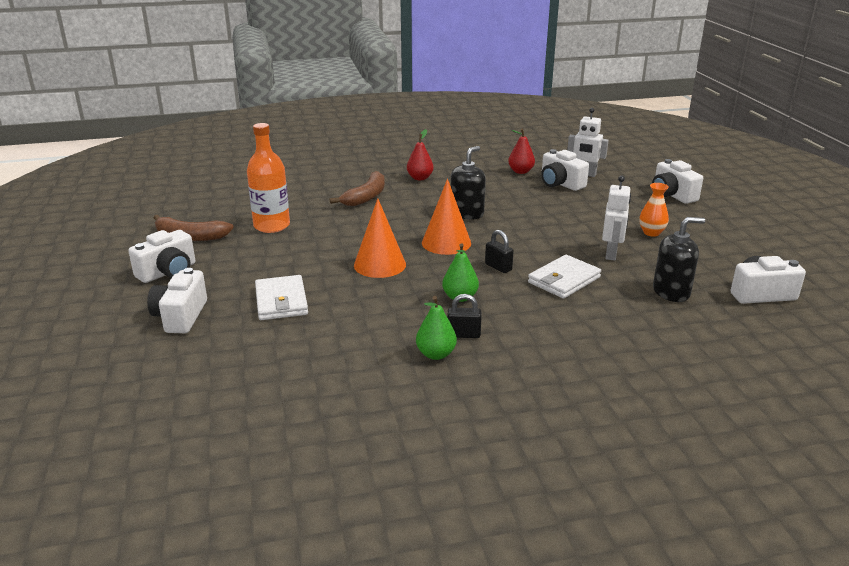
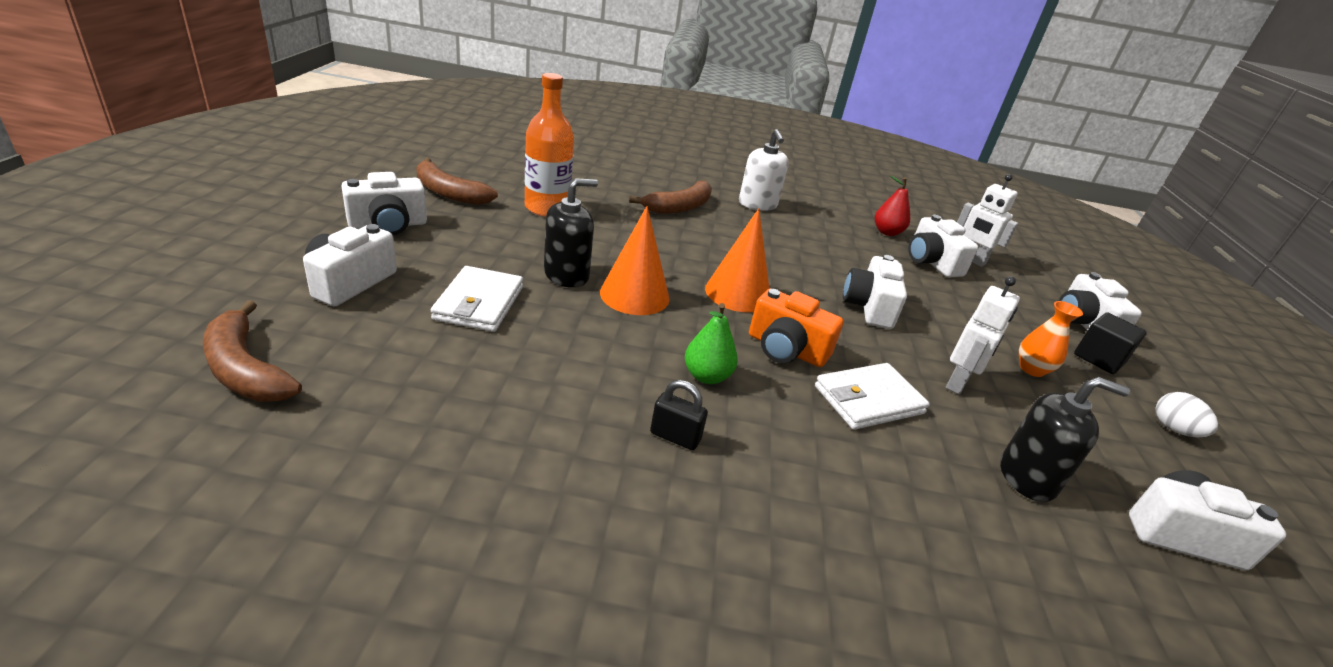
camera: 15 degrees right, 5 degrees up
red pear [407,129,433,180] -> white soap dispenser [739,129,789,211]
green pear [416,296,457,360] -> none
black soap dispenser [451,146,486,220] -> black soap dispenser moved to [544,178,598,288]
black padlock [485,230,514,273] -> orange camera [749,288,844,367]
none -> brown banana [203,300,302,402]
none -> white camera [843,255,907,329]
none -> black cube [1074,312,1147,374]
none -> white egg [1156,392,1218,437]

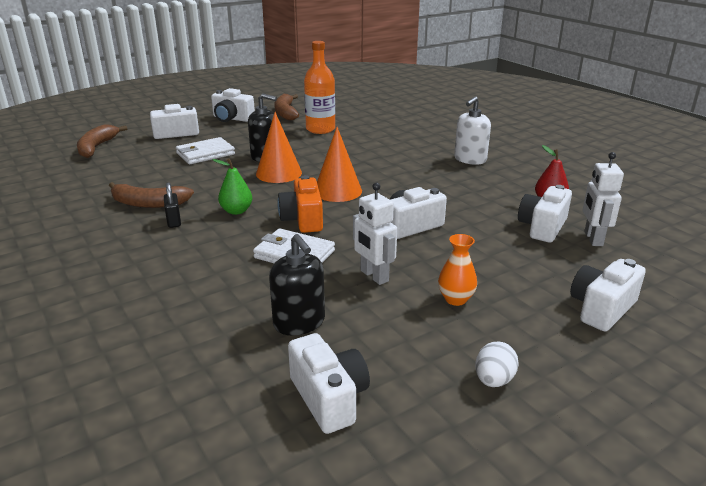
camera: 55 degrees right, 5 degrees down
brown banana [629,181,712,214] -> brown banana moved to [109,182,194,208]
white robot [946,276,1020,394] -> white robot turned 60 degrees clockwise [353,183,397,285]
black cube [1074,312,1147,374] -> none

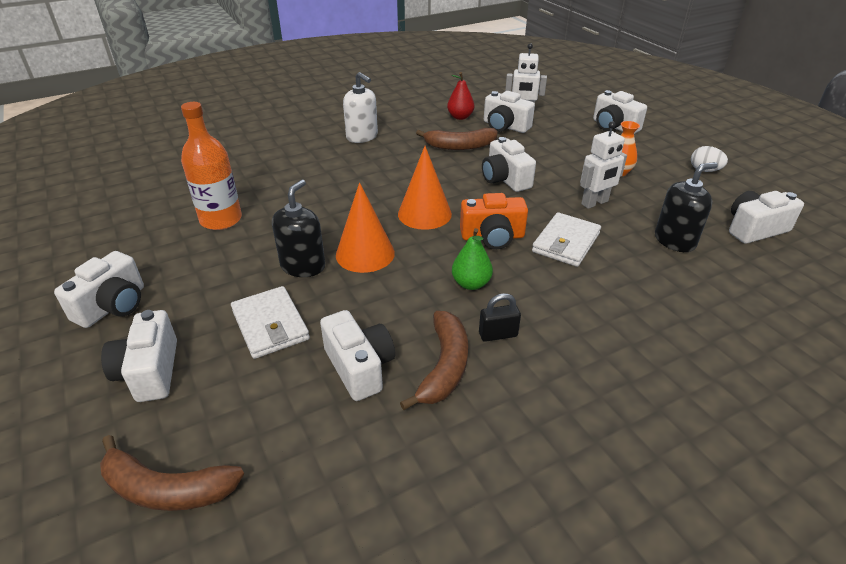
camera: 85 degrees left, 10 degrees up
brown banana [274,94,299,121] -> brown banana moved to [416,128,498,150]
none -> white camera [320,310,395,401]

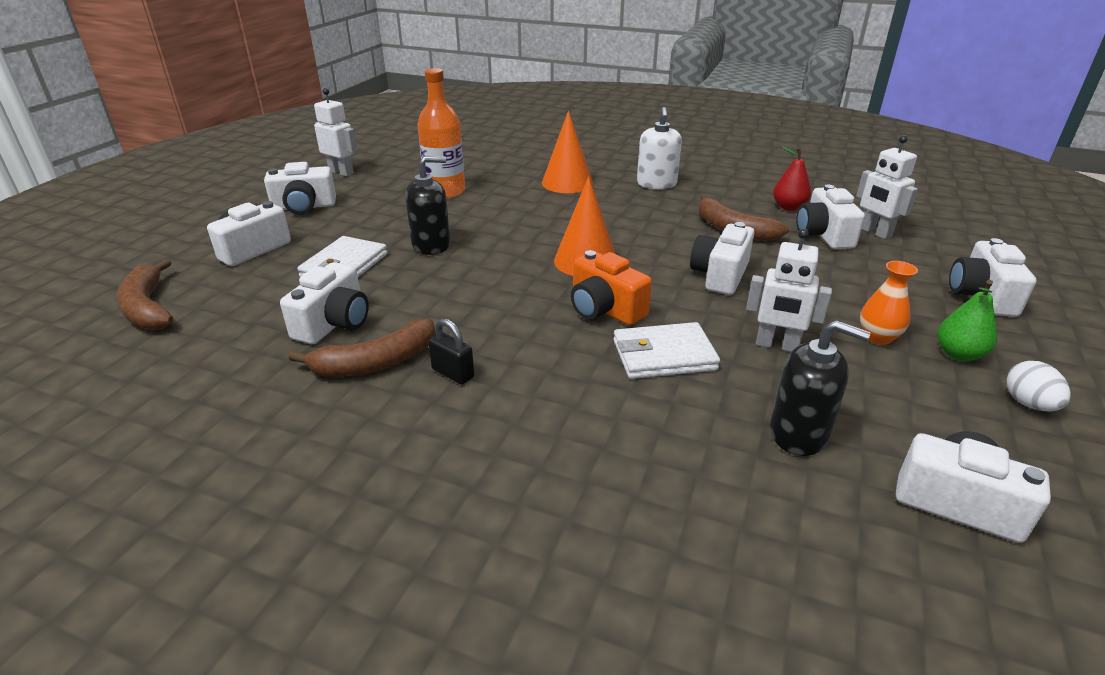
camera: 50 degrees right, 5 degrees down
orange cone [336,182,395,273] -> orange cone moved to [542,111,593,193]
green pear [452,228,493,290] -> green pear moved to [938,280,997,361]
none -> white robot [314,88,357,177]

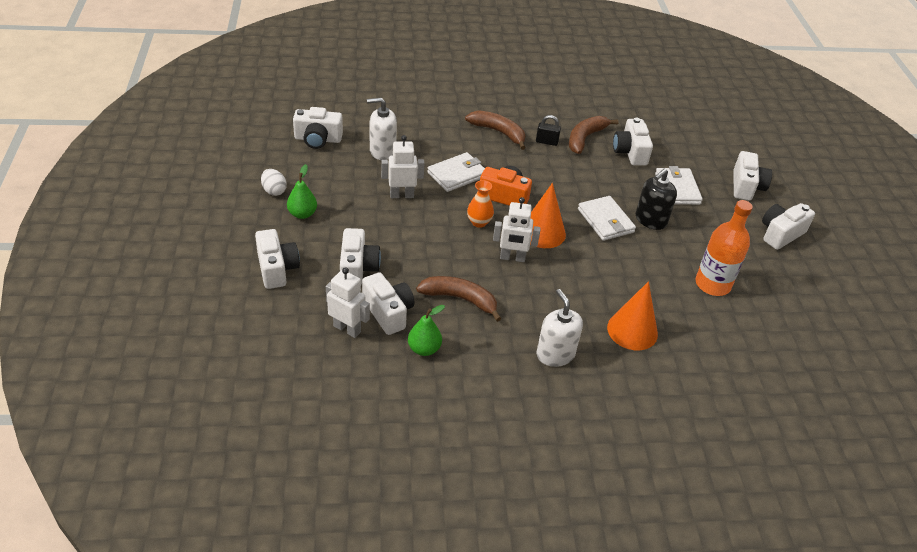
camera: 150 degrees right, 10 degrees up
brown banana [117,259,173,330] -> brown banana moved to [465,110,525,150]
white robot [314,88,357,177] -> white robot moved to [493,197,541,262]
white camera [690,222,754,295] -> white camera moved to [340,228,381,285]
black soap dispenser [770,320,871,456] -> white soap dispenser [367,98,397,160]
red pear [773,146,811,211] -> green pear [408,305,445,356]
orange vase [860,261,918,345] -> orange vase moved to [467,180,494,228]
none -> white wallet [578,196,636,241]

